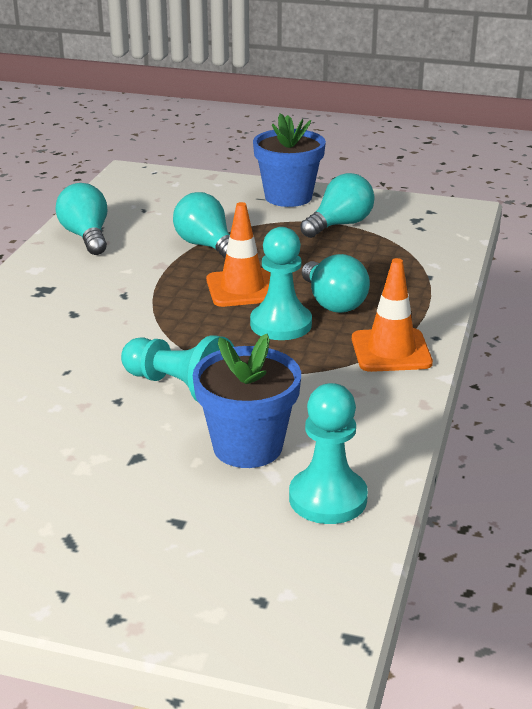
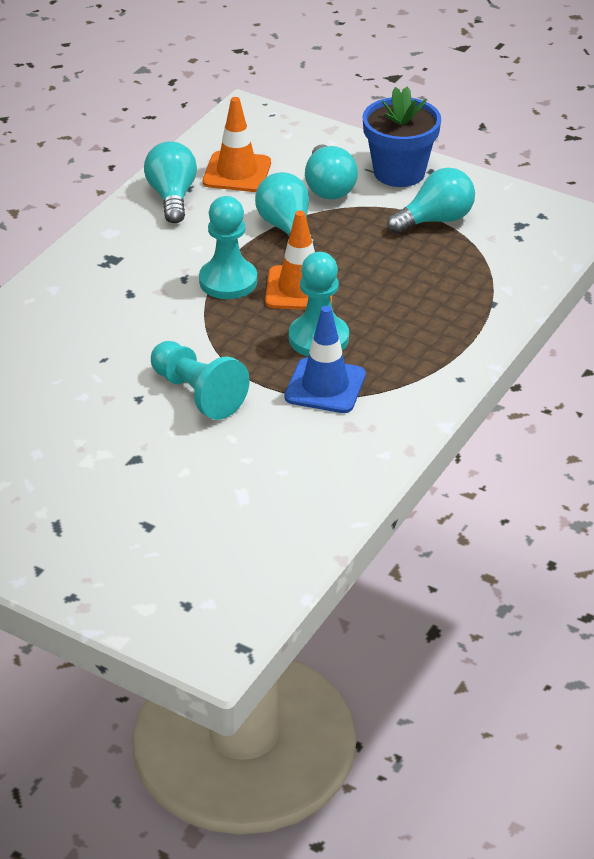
camera: 15 degrees right, 10 degrees up
blue flower pot [193,334,301,468] -> none
turquoise pawn [289,383,368,524] -> turquoise pawn moved to [199,196,257,299]
turquoise light bulb [302,254,370,313] -> turquoise light bulb moved to [305,144,358,199]
orange traffic cone [352,258,433,372] -> orange traffic cone moved to [203,97,271,192]
none -> blue traffic cone [285,306,366,413]

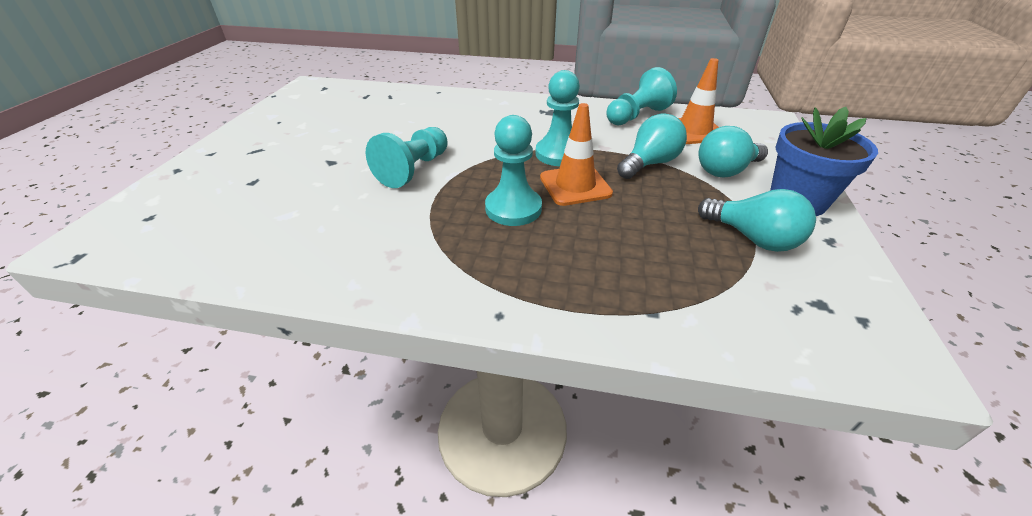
camera: 70 degrees right, 0 degrees up
turquoise light bulb [144,141,197,223] -> turquoise pawn [606,67,677,125]
blue traffic cone [285,306,366,413] -> none

